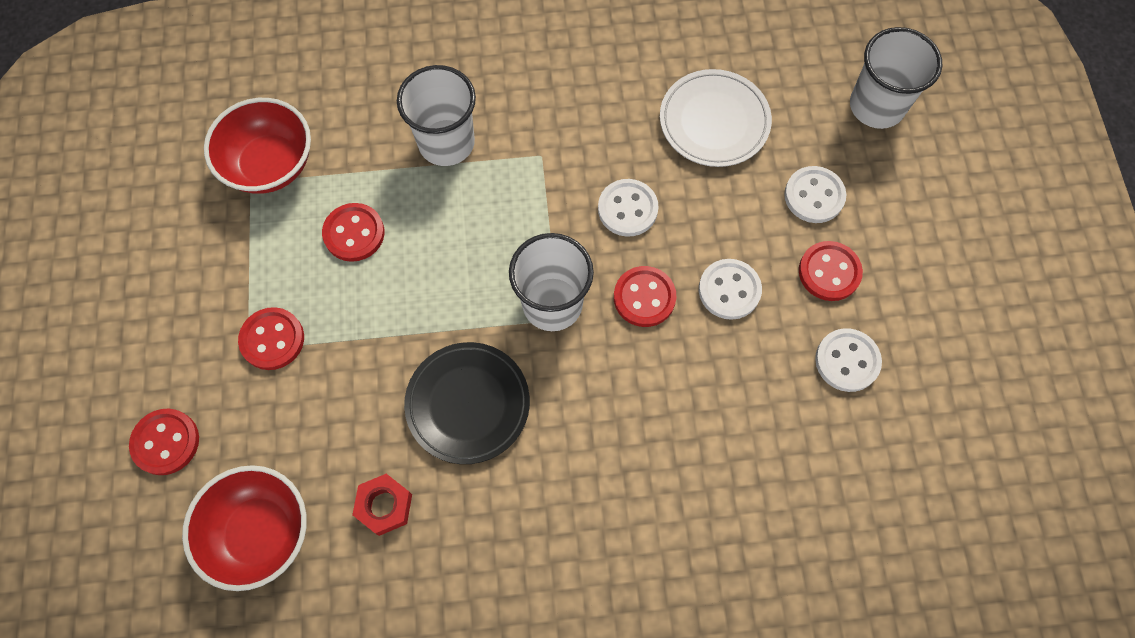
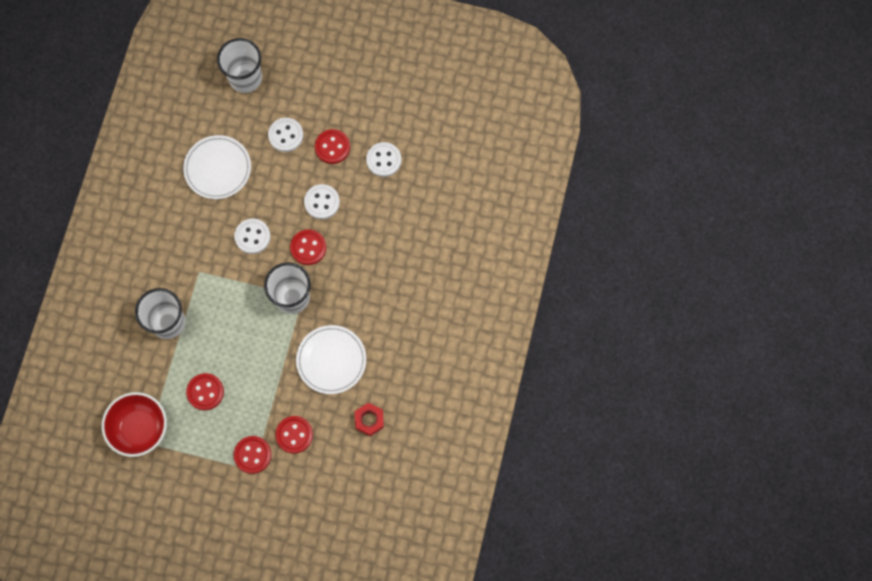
camera: 70 degrees left, 5 degrees up
red button [129,409,199,475] -> red button moved to [275,416,313,454]
red bowl [182,465,307,591] -> none
black plate [404,342,530,464] -> white plate [296,325,366,394]

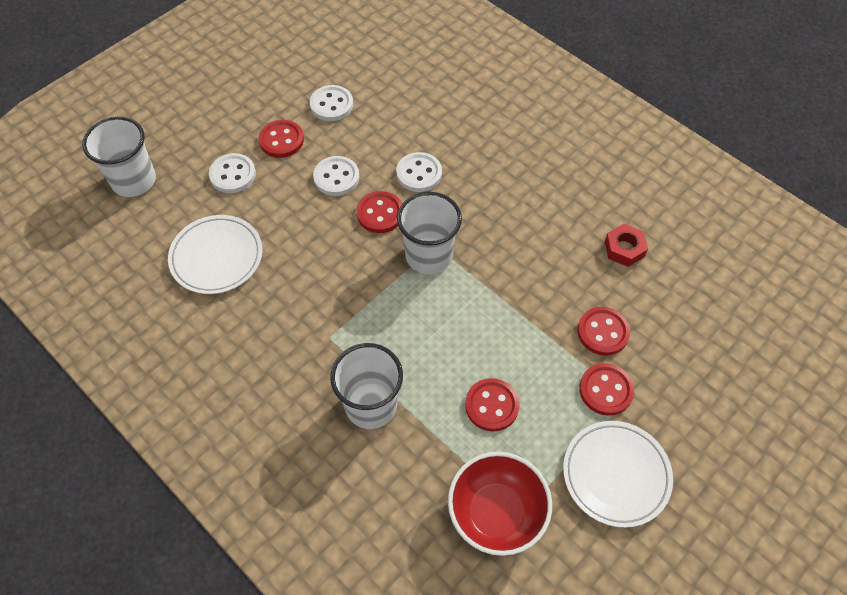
camera: 60 degrees left, 15 degrees down
white button [234,218,271,254] -> white button moved to [396,152,442,192]
white plate [296,325,366,394] -> white plate moved to [563,421,673,528]

